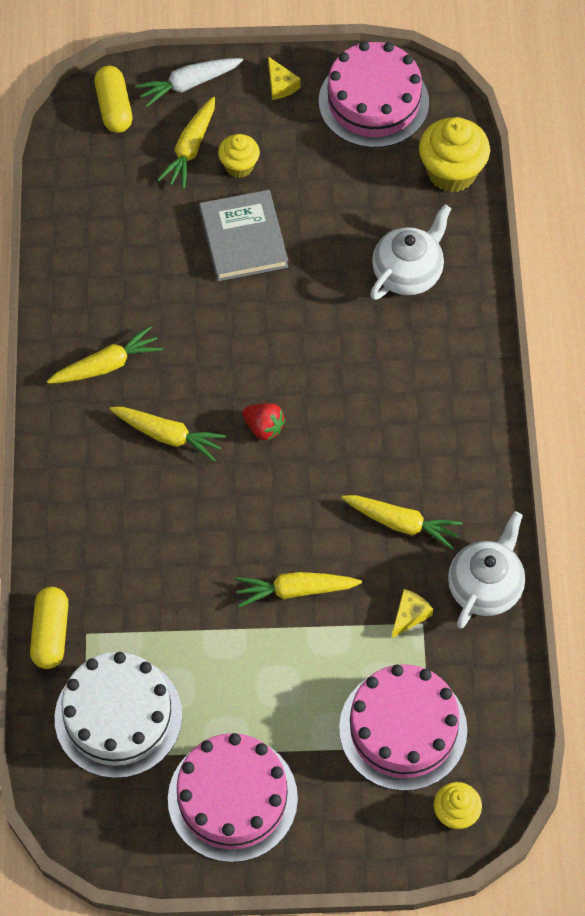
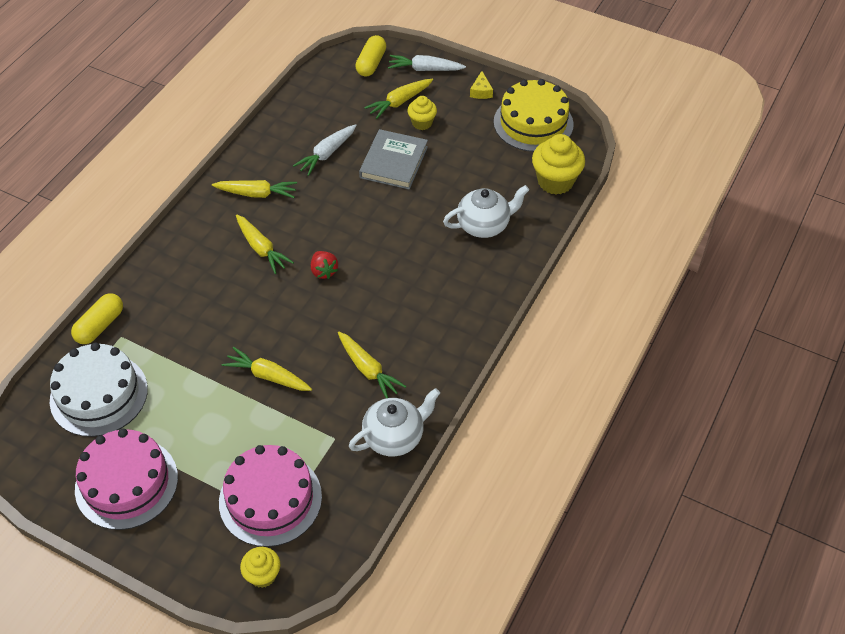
camera: 30 degrees right, 10 degrees down
pink cake [319,41,429,148] -> yellow cake [494,79,574,152]
yellow cheese [392,589,433,638] -> none
none -> white carrot [293,124,357,176]

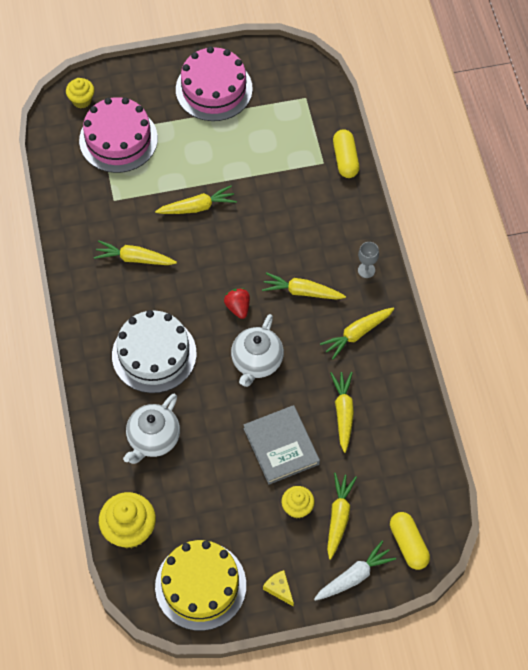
camera: 140 degrees right, 10 degrees up
white cake [50,343,148,437] -> white cake moved to [112,310,197,393]
white carrot [293,124,357,176] -> yellow carrot [330,372,354,453]
red strawberry [311,251,338,279] -> red strawberry turned 45 degrees clockwise [224,288,250,319]
white teapot [349,388,440,456] -> white teapot moved to [231,314,284,387]
none -> grey goblet [358,242,379,278]

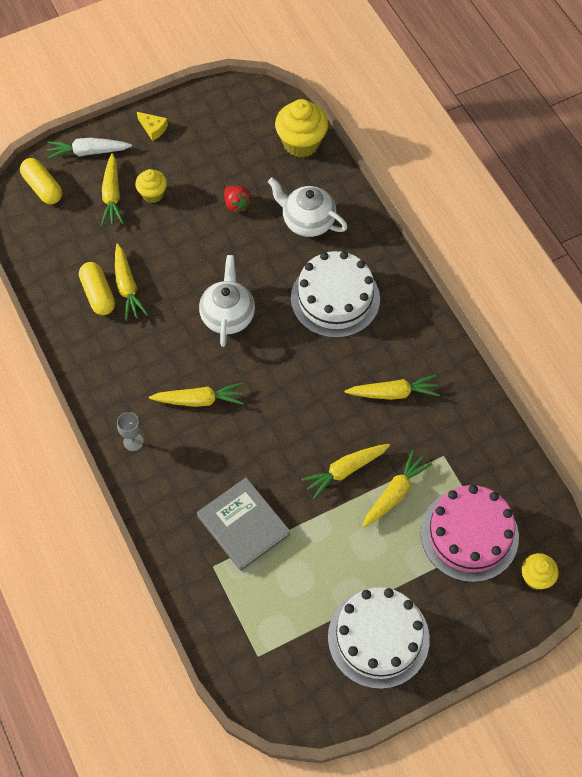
camera: 165 degrees right, 0 degrees up
white teapot [123,394,180,464] -> white teapot turned 75 degrees counterclockwise [268,177,348,237]
yellow cake [155,540,246,631] -> none
pink cake [176,47,253,121] -> white cake [328,587,430,689]
red strawberry [224,288,250,319] -> red strawberry moved to [224,186,251,213]
grey book [244,405,320,485] -> grey book moved to [197,477,290,571]
white carrot [314,541,396,601] -> white carrot turned 45 degrees clockwise [47,138,132,159]
yellow carrot [320,307,394,360] -> yellow carrot moved to [362,450,433,527]
yellow capsule [333,129,359,178] -> yellow capsule moved to [79,262,115,315]

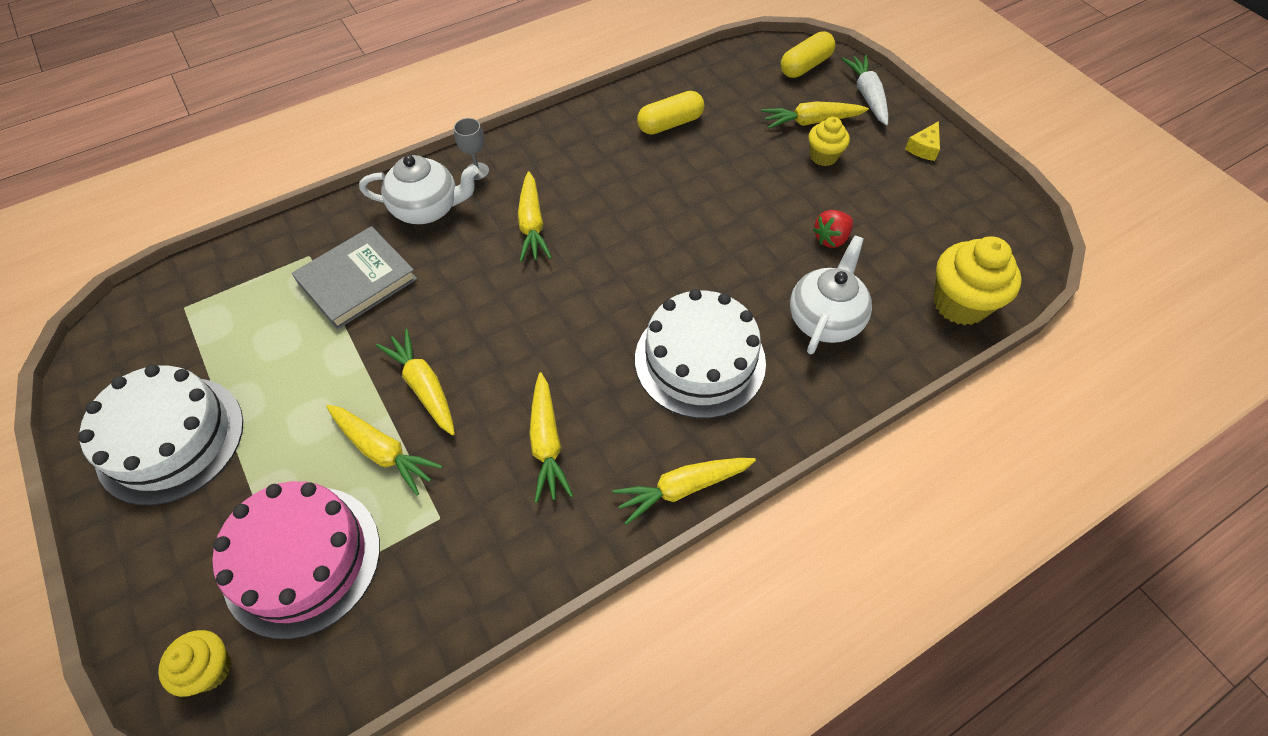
camera: 85 degrees right, 5 degrees down
yellow carrot [115,243,148,321] -> yellow carrot moved to [612,458,756,525]
white teapot [199,255,255,347] -> white teapot moved to [359,155,479,224]

